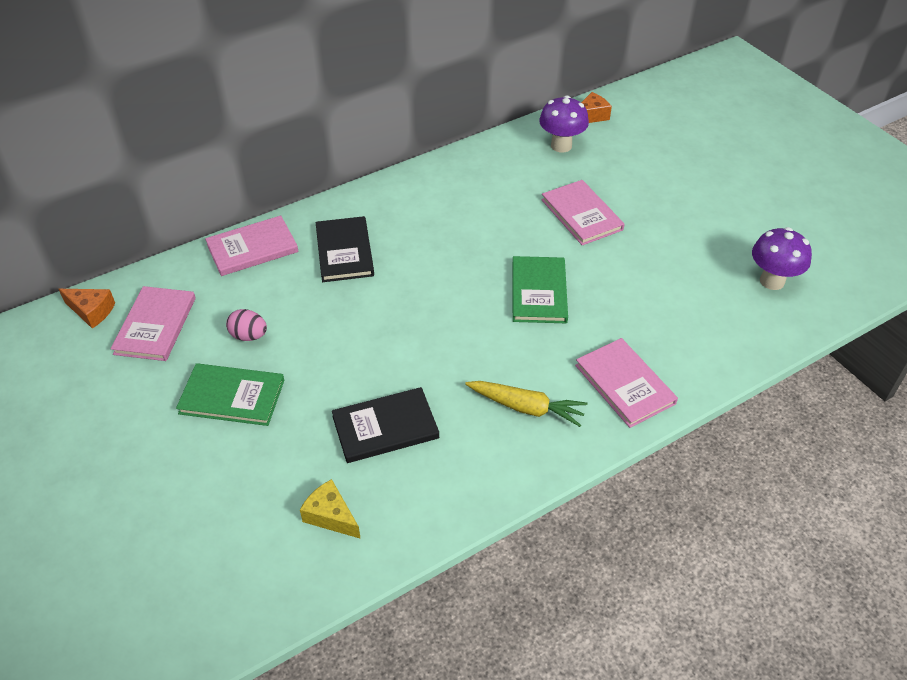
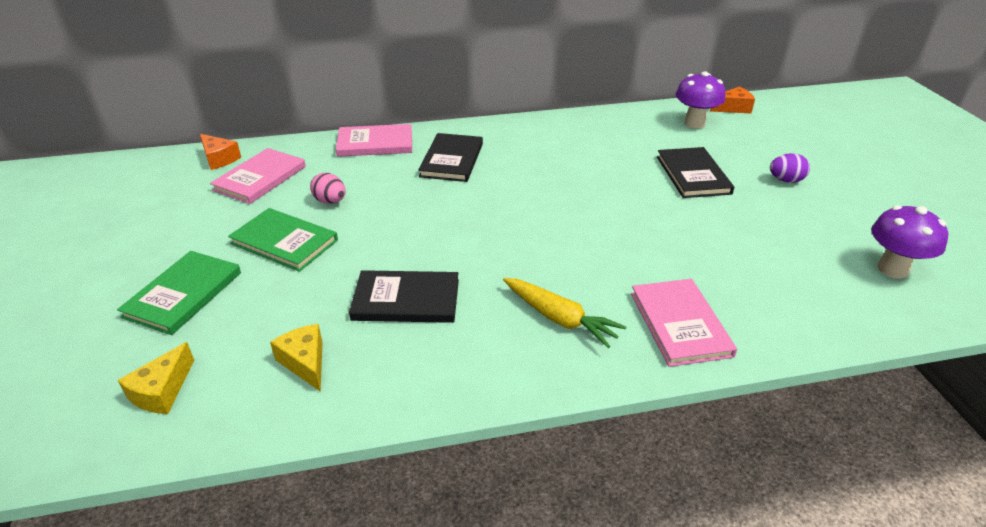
camera: 20 degrees right, 10 degrees down
green book [512,256,568,323] -> green book moved to [117,251,241,335]
pink book [541,180,625,245] -> black book [657,147,734,198]
none -> yellow cheese [118,342,194,414]
none -> purple egg [770,153,810,183]

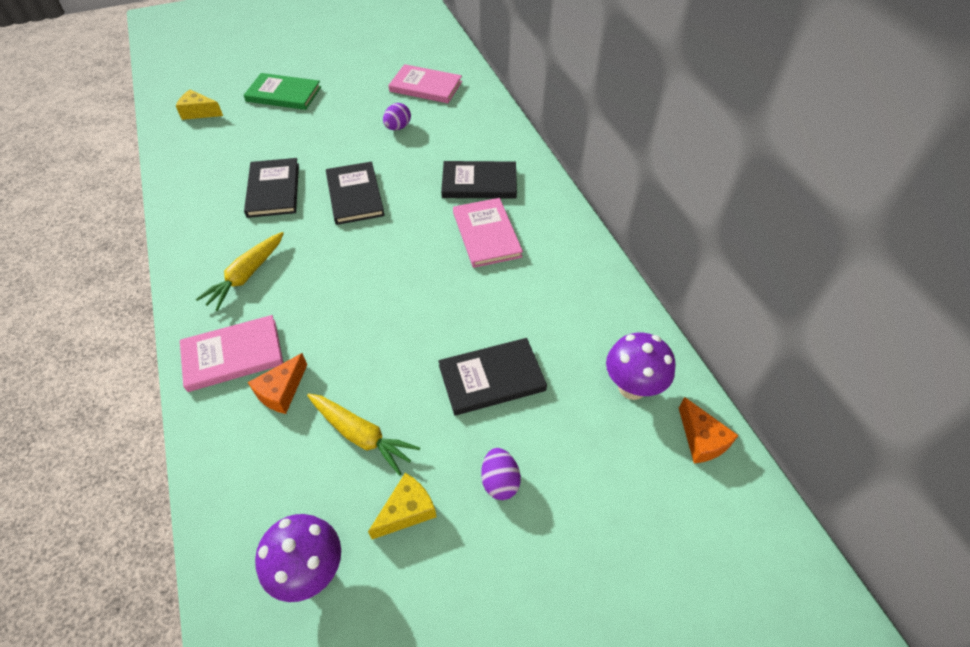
camera: 80 degrees right, 15 degrees up
orange cheese [200,134,241,170] -> orange cheese moved to [248,353,307,414]
green book [228,208,338,272] -> none
yellow cheese [270,324,323,392] -> yellow cheese moved to [368,473,437,539]
pink egg [310,173,345,204] -> purple egg [383,103,411,130]
pink book [336,124,412,157] -> pink book moved to [453,198,523,268]
none -> yellow carrot [307,393,420,476]
none -> black book [326,162,385,225]

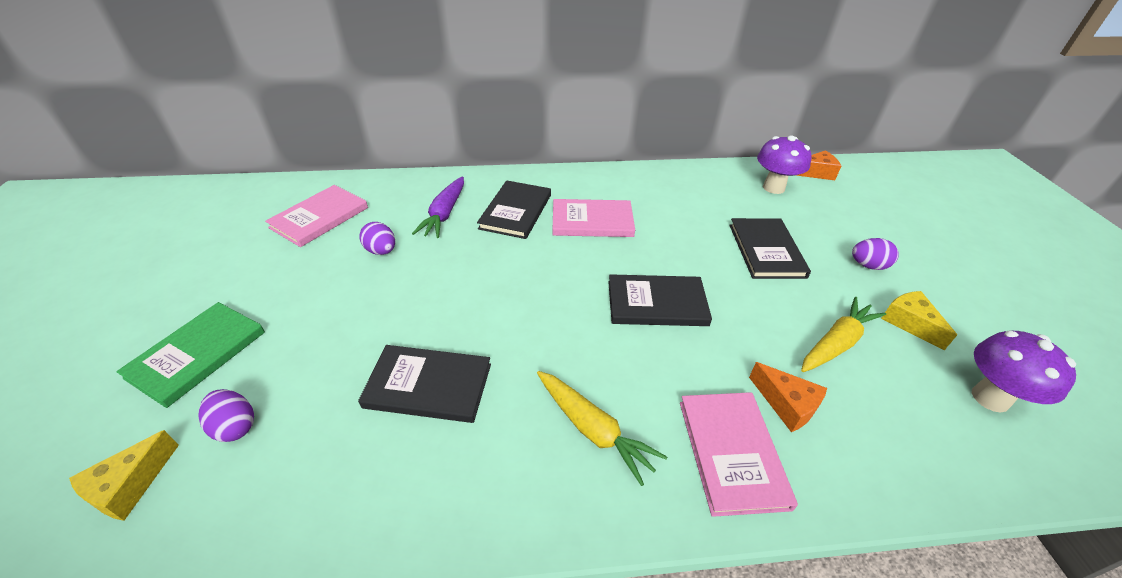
camera: 75 degrees left, 10 degrees down
black book [326,162,385,225] -> black book moved to [608,274,712,326]
none -> purple egg [199,389,254,442]
none -> purple carrot [412,177,464,238]

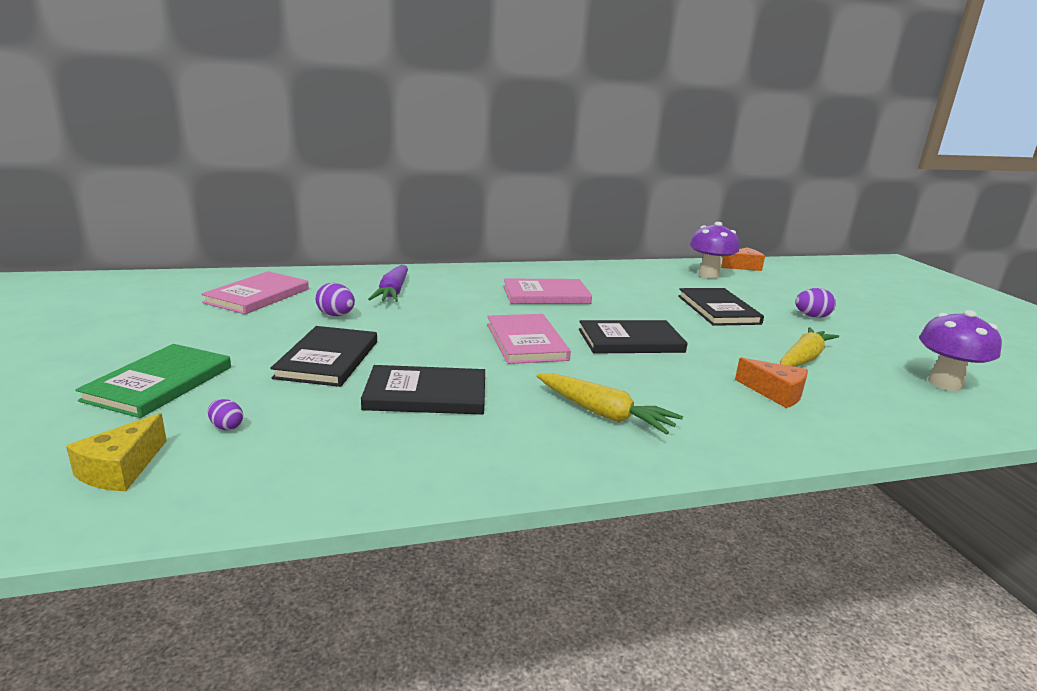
camera: 10 degrees left, 20 degrees down
purple egg [199,389,254,442] -> purple egg [208,399,243,430], size x0.61
black book [477,180,551,239] -> black book moved to [270,326,377,387]
pink book [680,392,798,517] -> pink book moved to [487,314,571,364]
yellow cheese [881,291,957,350] -> none

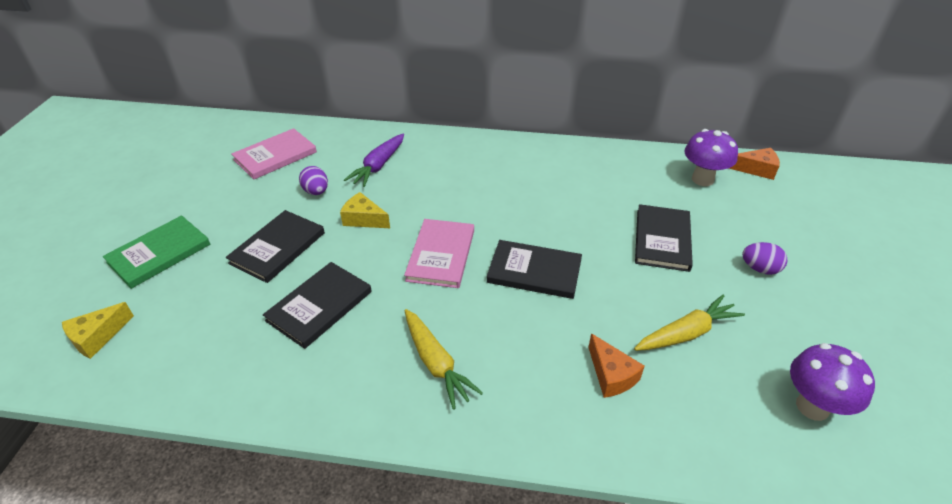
camera: 25 degrees right, 20 degrees up
purple egg [208,399,243,430] -> none
black book [361,365,485,415] -> black book turned 75 degrees counterclockwise [263,262,372,349]
pink book [503,279,592,304] -> none
none -> yellow cheese [340,192,390,228]

